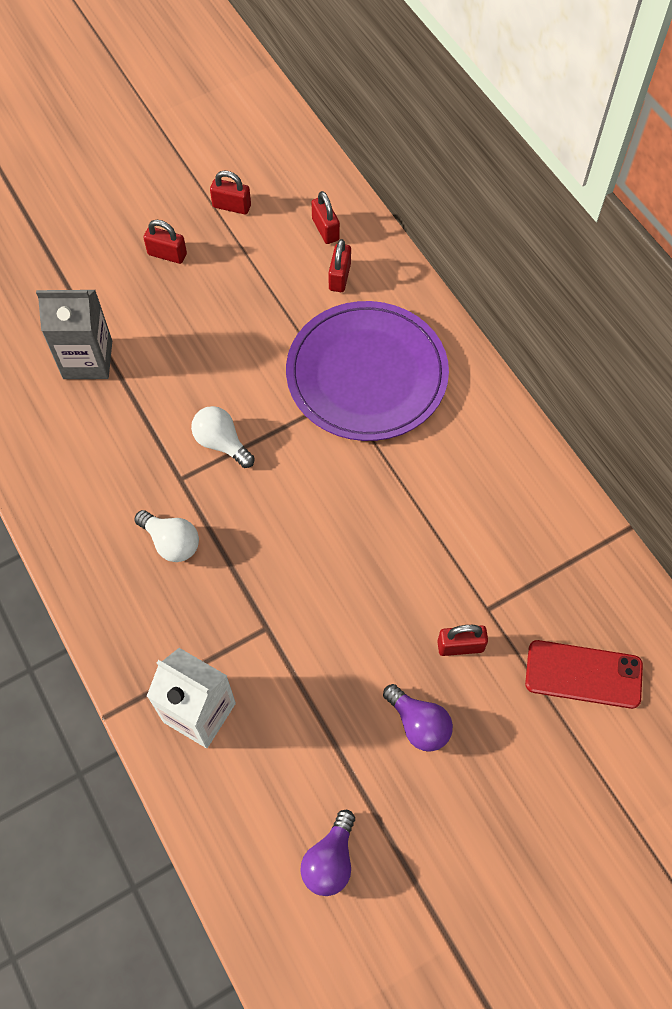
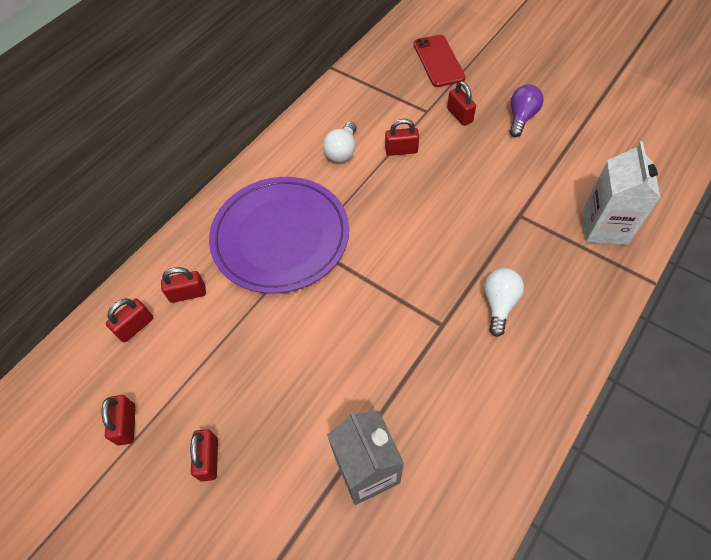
camera: 110 degrees left, 5 degrees down
white light bulb [191,406,254,468] -> white light bulb moved to [323,122,357,162]
purple light bulb [301,810,355,896] -> none
none -> red padlock [385,119,419,156]

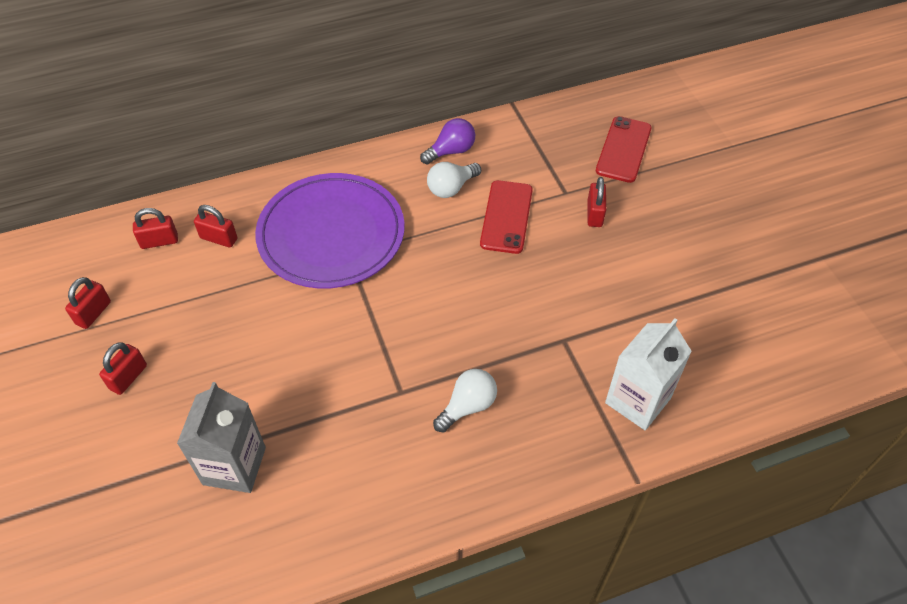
camera: 30 degrees right, 5 degrees down
red padlock [385,119,419,156] -> red phone [480,180,533,254]
purple light bulb [510,85,544,137] -> purple light bulb moved to [420,118,475,164]

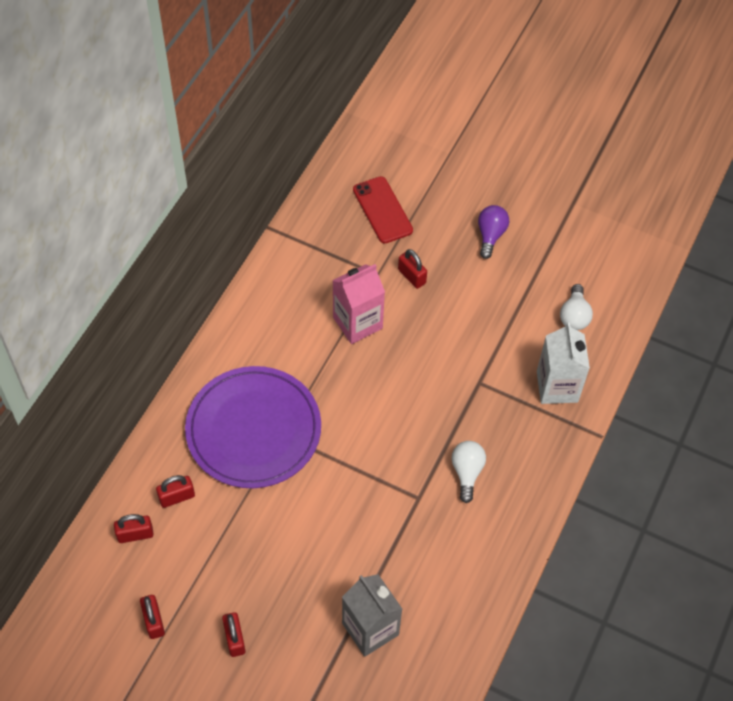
camera: 45 degrees left, 5 degrees up
red padlock [133,208,178,249] -> red padlock turned 45 degrees clockwise [114,514,153,543]
purple light bulb [420,118,475,164] -> purple light bulb moved to [478,205,509,259]
white light bulb [427,162,481,198] -> white light bulb moved to [560,284,593,330]
red phone [480,180,533,254] -> pink carton [332,264,385,344]

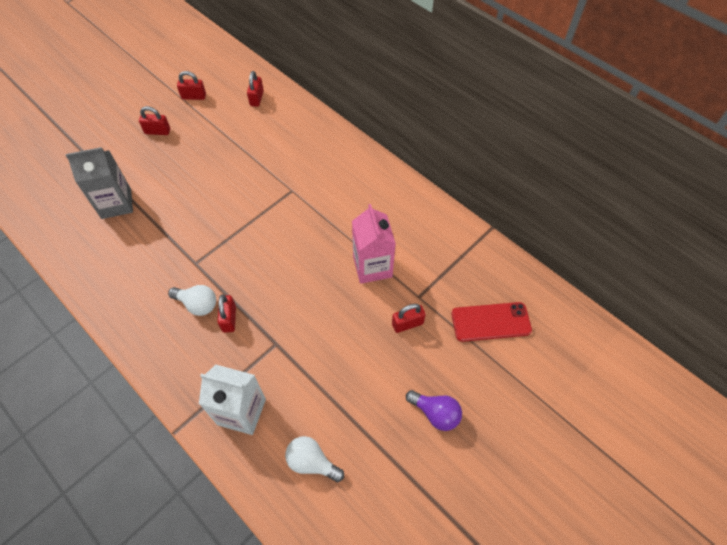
camera: 110 degrees right, 0 degrees up
red padlock [156,475,195,508] -> red padlock moved to [218,294,236,333]
purple plate [185,366,321,488] -> none

